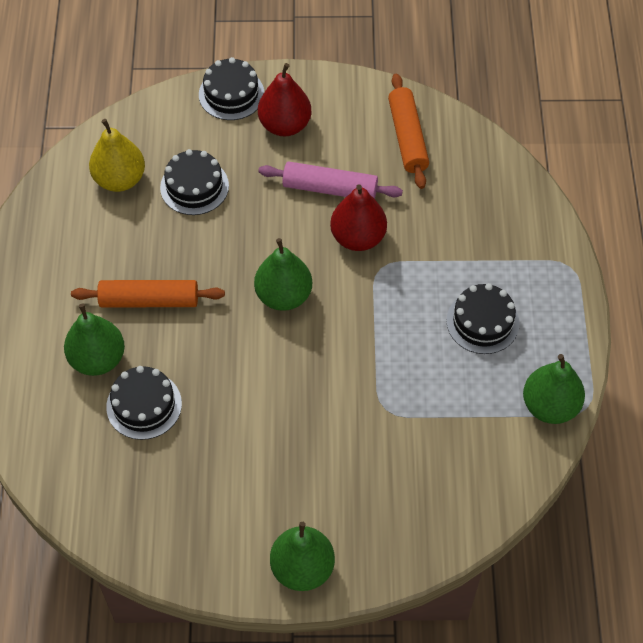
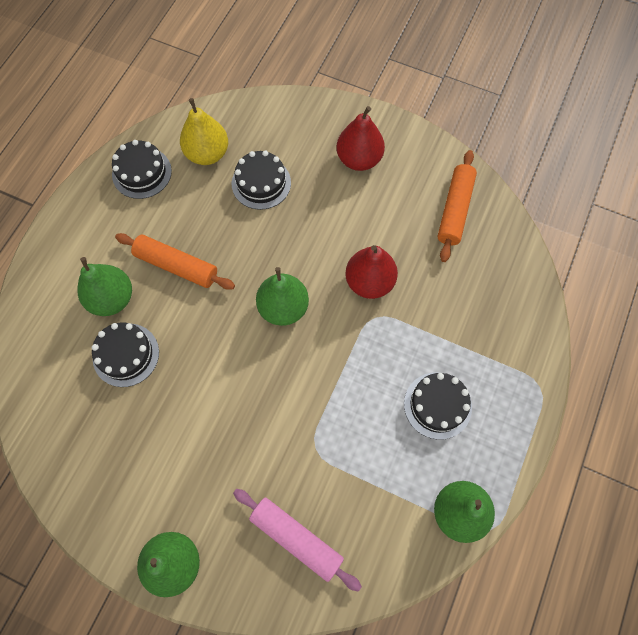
camera: 25 degrees right, 10 degrees up
black cake [199,57,264,120] -> black cake moved to [112,140,172,199]
pink rolling pin [258,161,403,199] -> pink rolling pin moved to [233,489,362,592]

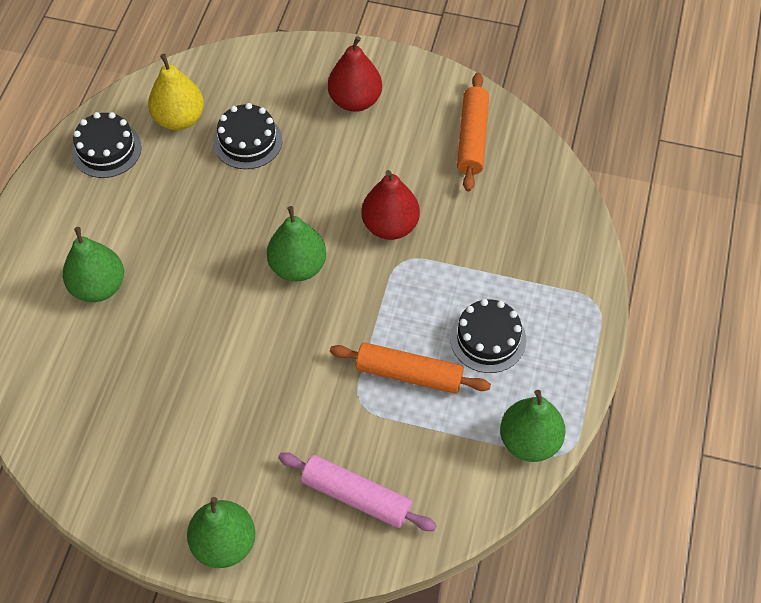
camera: 10 degrees left, 10 degrees down
black cake [92,322,159,387] -> none
orange rolling pin [115,233,235,290] -> orange rolling pin moved to [330,342,491,394]

